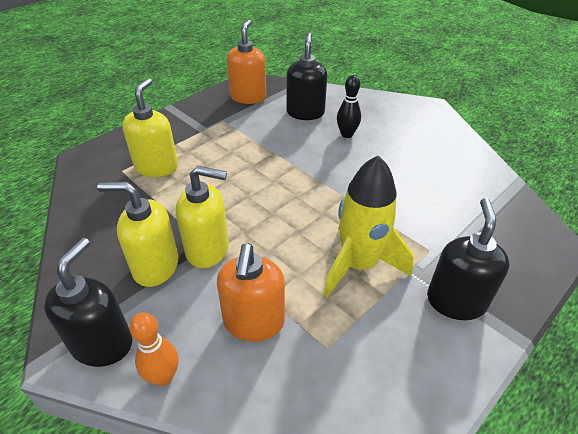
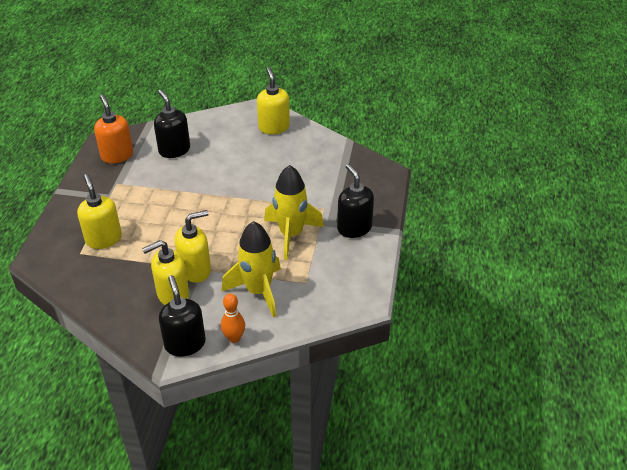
camera: 35 degrees left, 0 degrees up
orange soap dispenser [217,243,285,342] -> yellow rocket [221,221,281,318]
black bowling pin [337,75,361,138] -> none
none -> yellow soap dispenser [257,67,290,134]

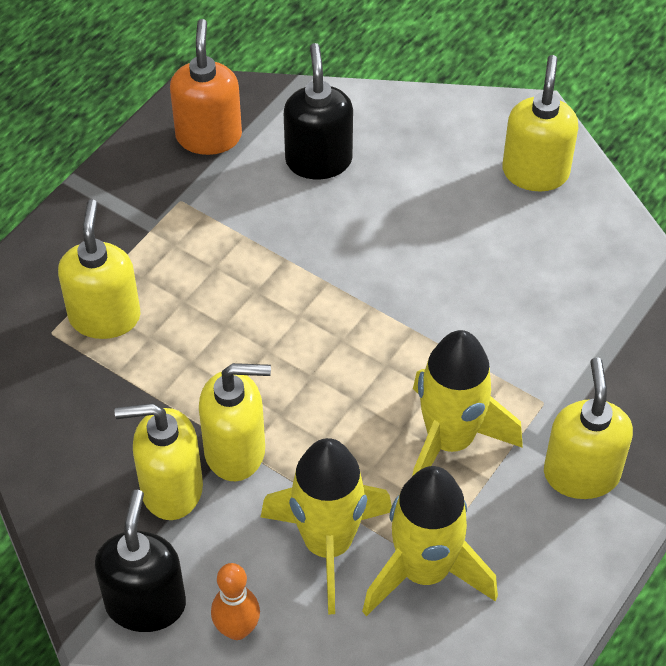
camera: 25 degrees right, 10 degrees up
black soap dispenser [337,164,374,238] -> yellow soap dispenser [544,357,633,499]
none -> yellow rocket [362,466,498,617]

